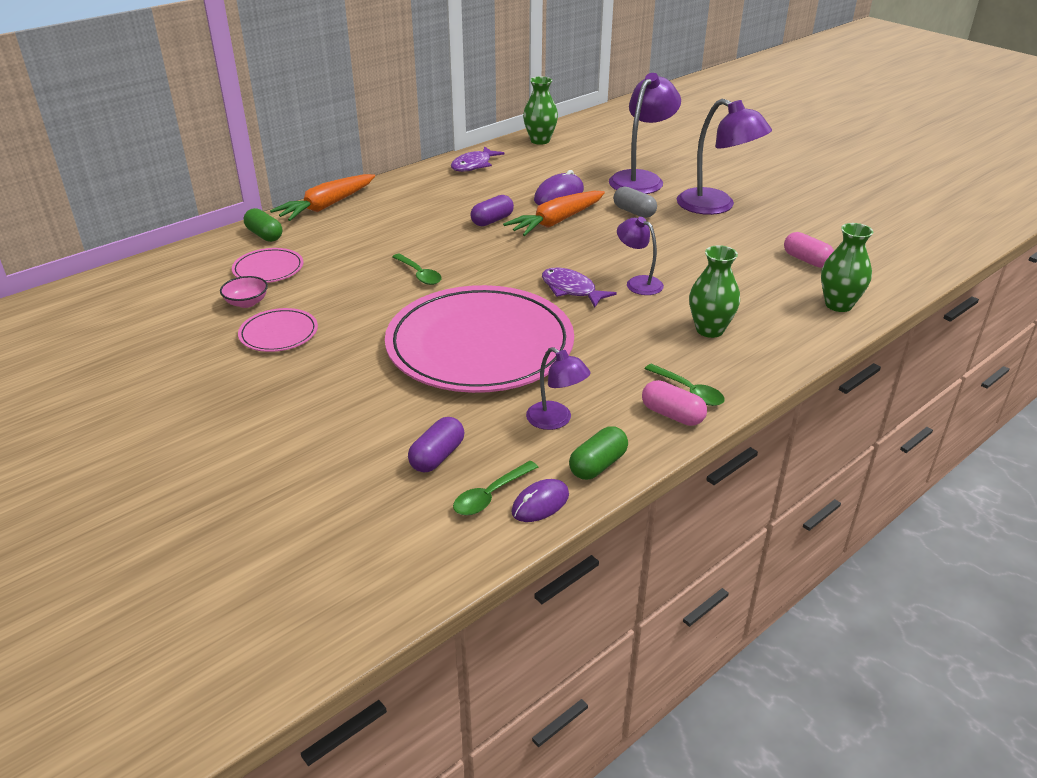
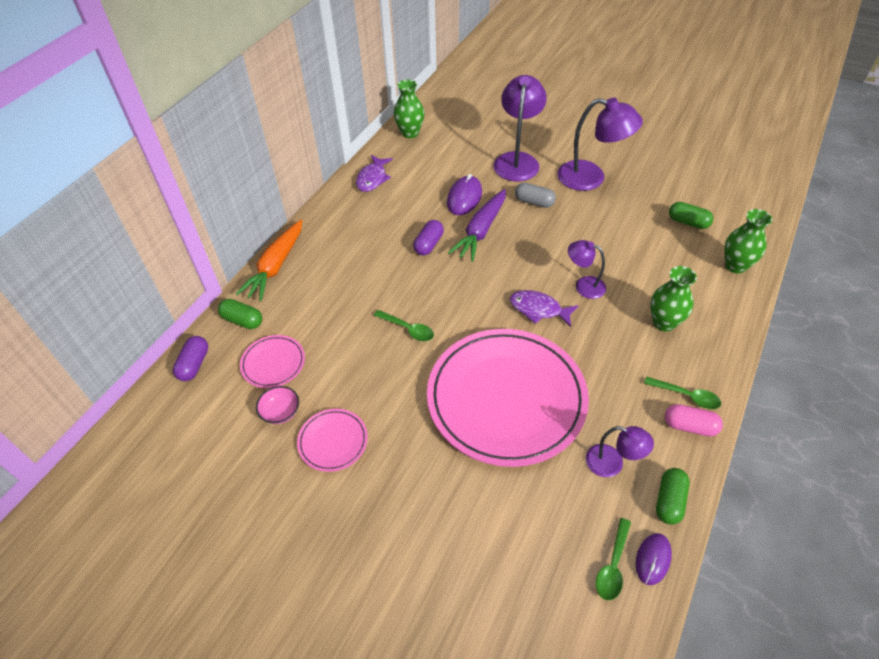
camera: 20 degrees left, 15 degrees up
purple capsule [408,417,464,472] -> purple capsule moved to [173,336,208,381]
orange carrot [503,191,605,236] -> purple carrot [448,189,506,262]
pink capsule [784,232,834,268] -> green capsule [669,202,713,229]

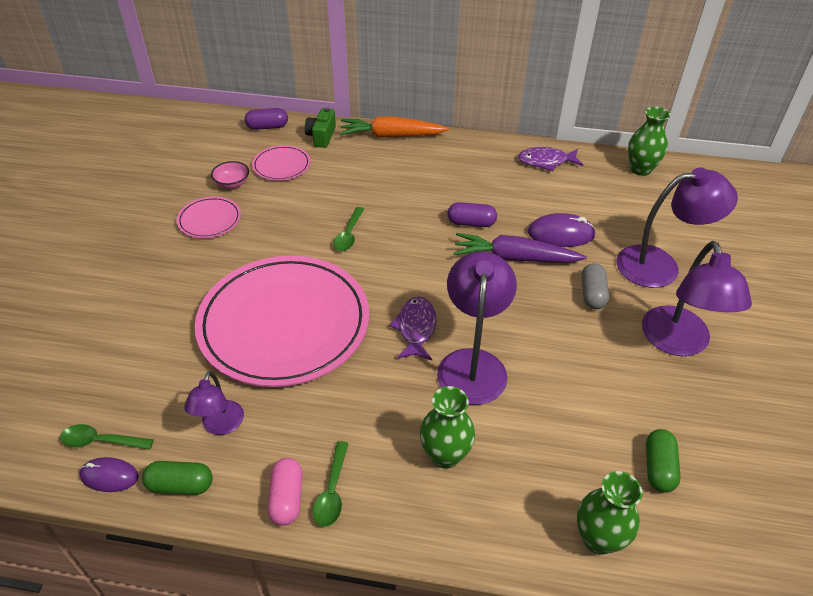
camera: 70 degrees right, 5 degrees down
green capsule [218,299,262,329] -> green camera [305,107,336,148]
purple lamp [568,240,606,299] -> purple lamp [437,251,517,405], size x1.79

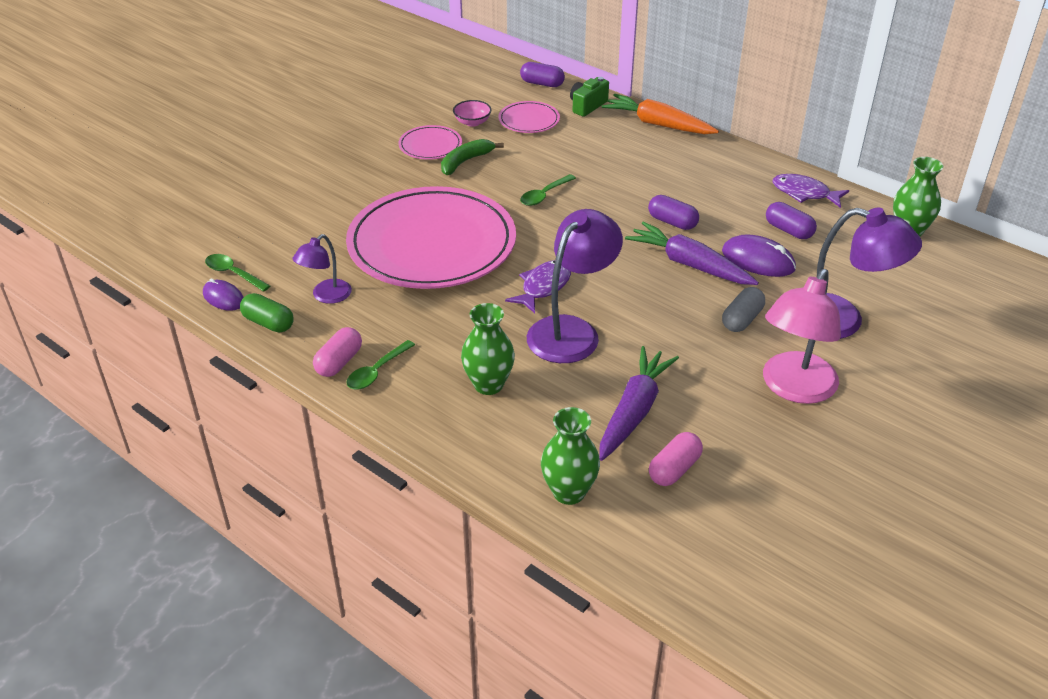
camera: 30 degrees right, 5 degrees down
purple lamp [642,241,752,356] -> pink lamp [763,269,841,404]
green capsule [646,429,681,493] -> pink capsule [649,432,703,486]
none -> green banana [441,139,504,175]
none -> purple carrot [599,346,679,461]
none -> purple capsule [766,202,817,239]

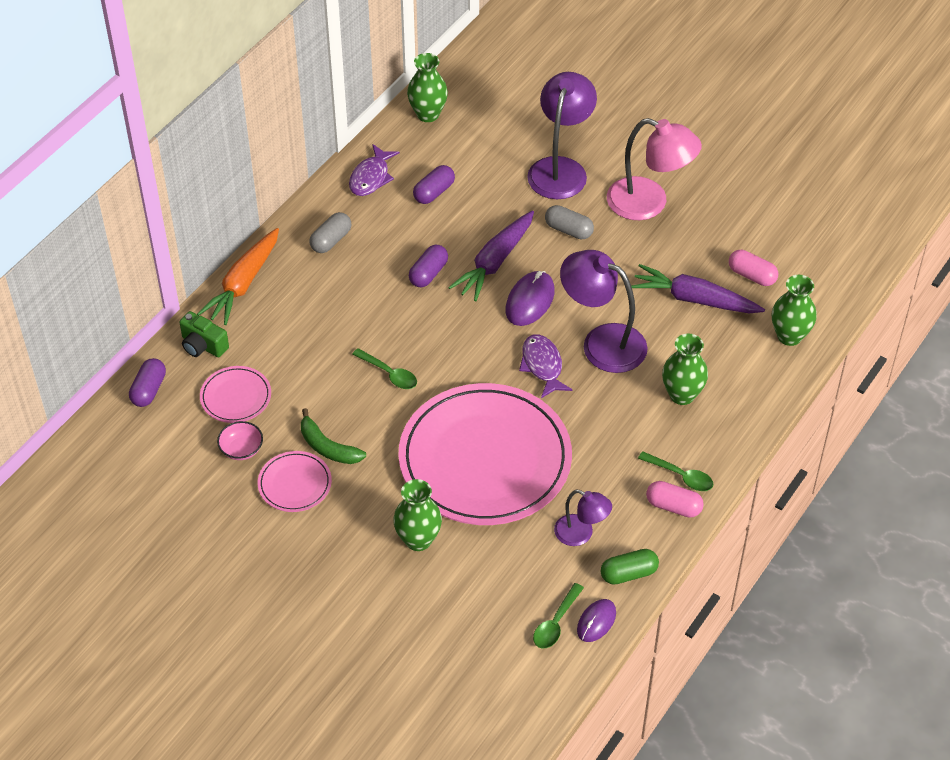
camera: 95 degrees left, 10 degrees up
green capsule [240,293,294,333] -> green capsule turned 45 degrees clockwise [601,549,659,585]
purple fish [505,260,571,313] -> purple fish turned 45 degrees clockwise [519,334,573,398]
purple mouse [722,234,796,277] -> purple mouse moved to [505,271,555,326]
none -> grey capsule [309,212,351,253]
none -> green vase [393,479,442,551]

